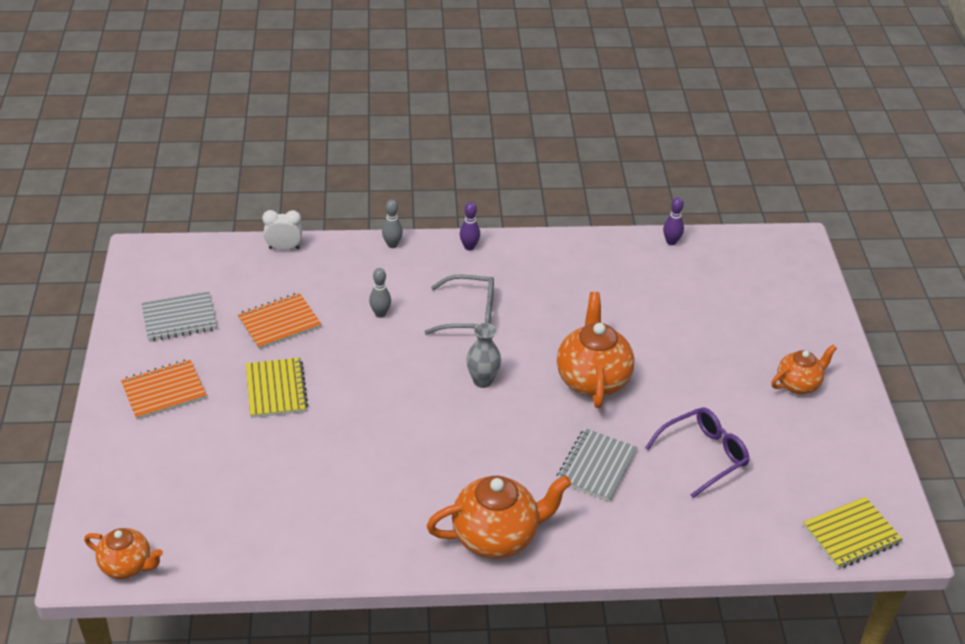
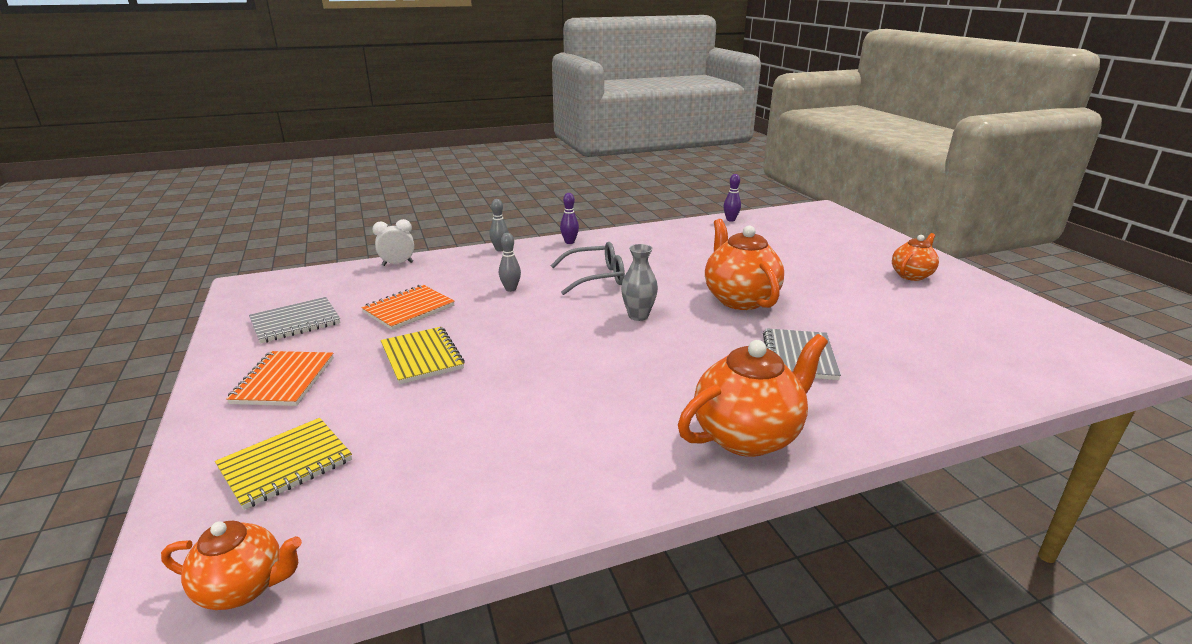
camera: 15 degrees left, 15 degrees down
orange notebook [121,359,207,420] -> orange notebook turned 45 degrees counterclockwise [226,351,334,406]
purple glasses [645,408,749,498] -> none
yellow notebook [803,497,903,569] -> yellow notebook moved to [215,418,352,510]

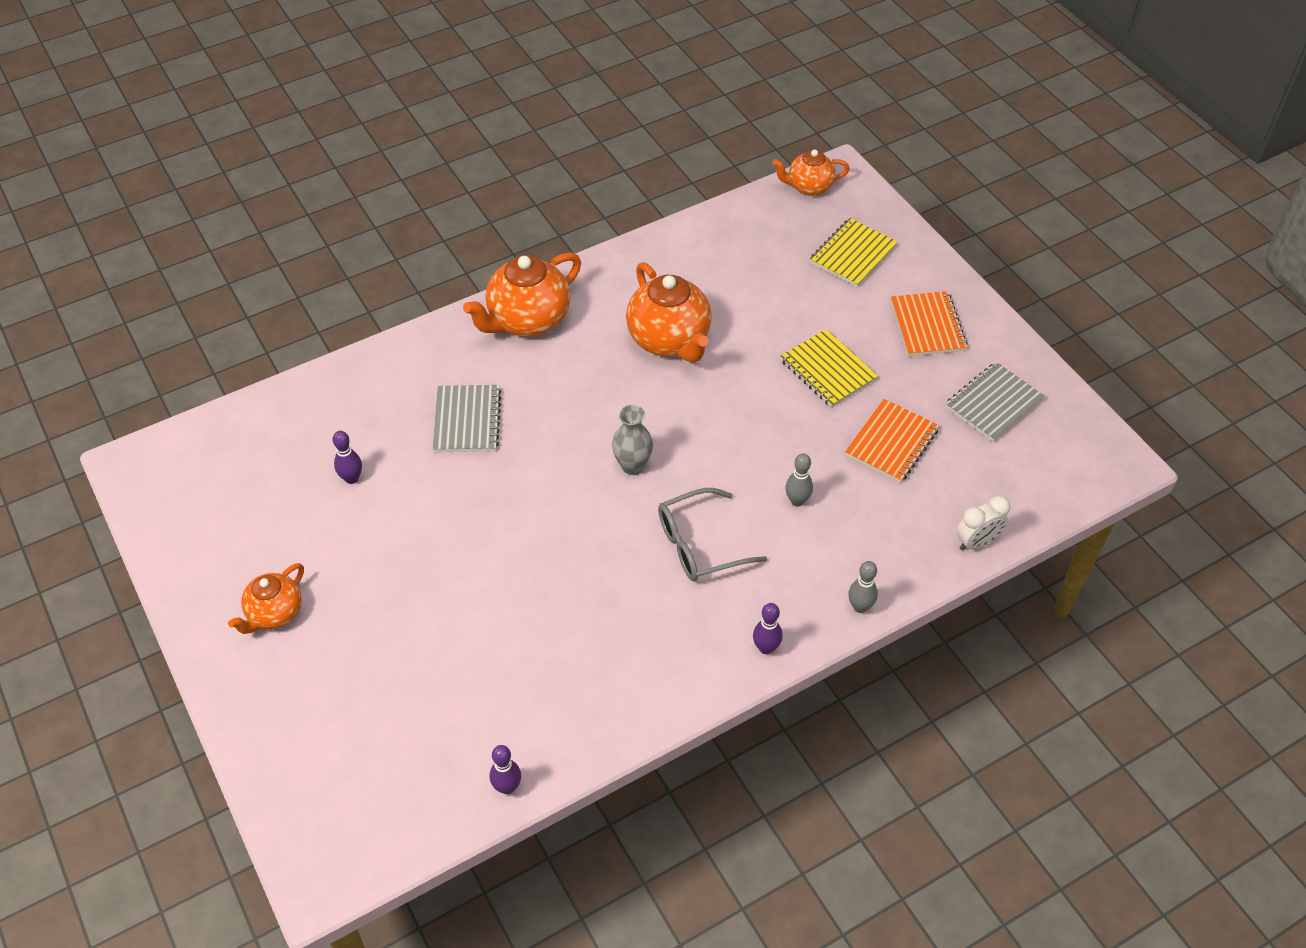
camera: 170 degrees right, 25 degrees up
orange teapot [705,219,784,310] -> orange teapot moved to [626,262,712,363]
none -> purple bowling pin [333,431,362,484]

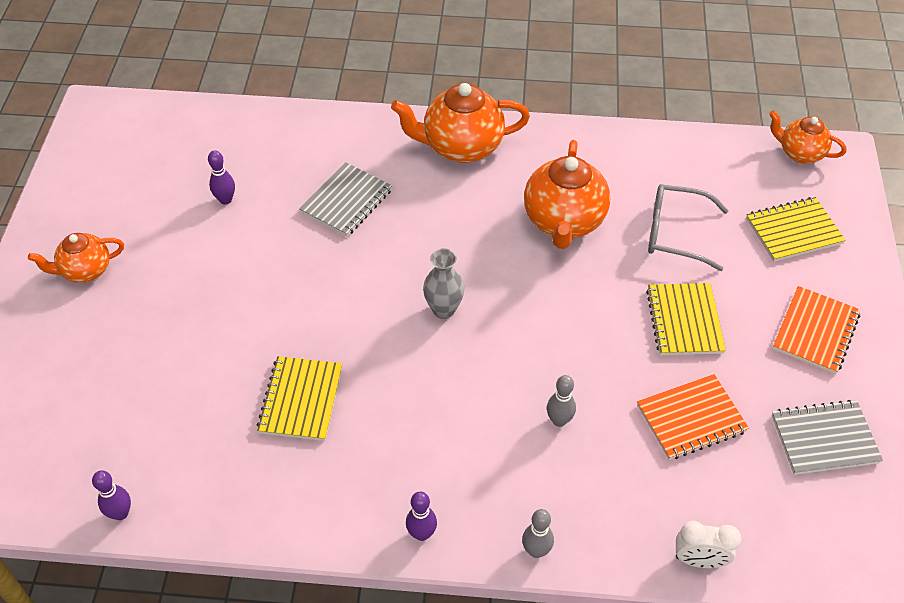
camera: 35 degrees right, 0 degrees up
grey glasses [658,488,768,581] -> grey glasses moved to [648,184,729,271]
none -> yellow notebook [257,356,342,441]

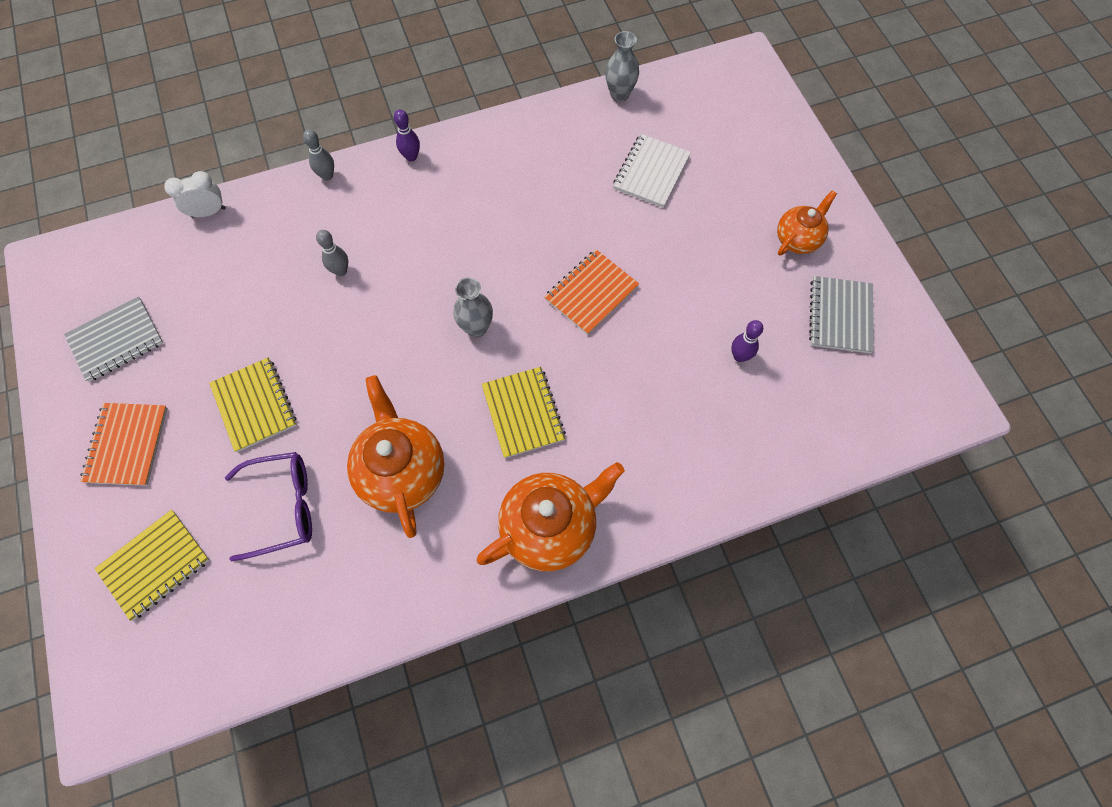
camera: 155 degrees right, 15 degrees up
purple bowling pin [92,471,131,520] -> grey vase [605,31,639,102]
yellow notebook [257,356,342,441] -> yellow notebook moved to [482,367,566,458]
grey notebook [299,162,392,237] -> grey notebook moved to [809,276,874,354]
orange notebook [637,374,749,460] -> orange notebook moved to [544,249,639,335]
grey glasses [648,184,729,271] -> purple glasses [225,452,312,561]
orange teapot [769,110,846,164] -> none
none -> white notebook [613,134,691,208]

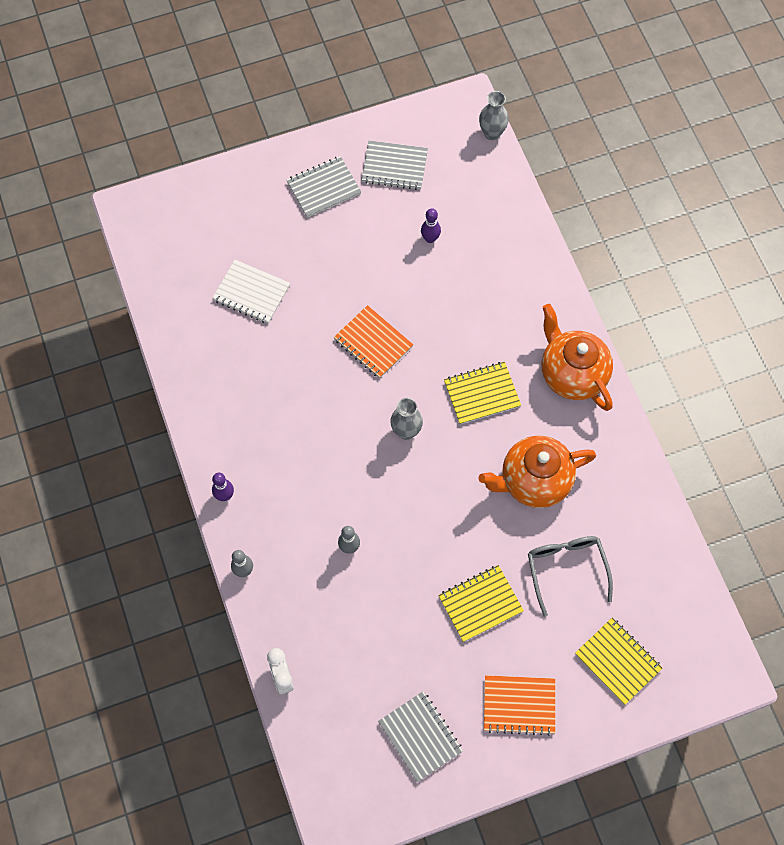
camera: 90 degrees left, 0 degrees up
purple glasses [225,452,312,561] -> grey glasses [528,536,613,617]
grey vase [605,31,639,102] -> grey vase moved to [479,91,509,140]
orange teapot [777,190,837,255] -> grey notebook [286,156,361,218]

